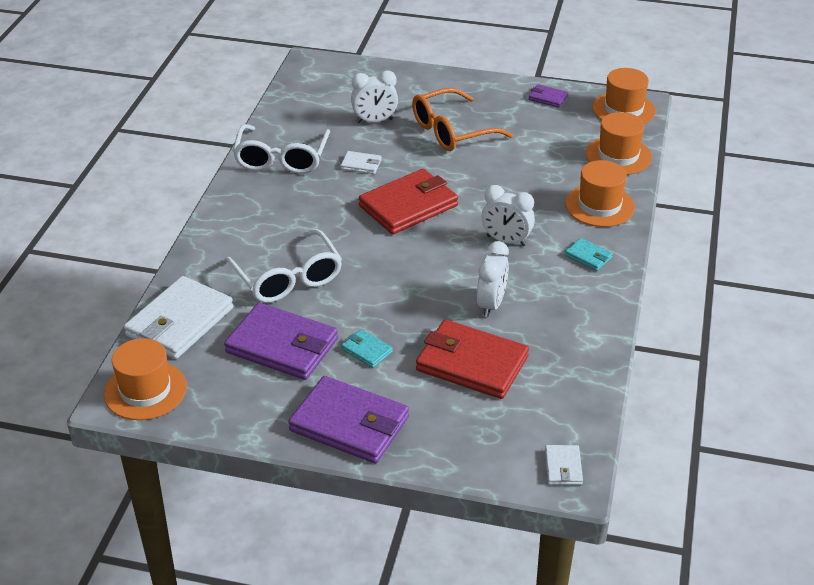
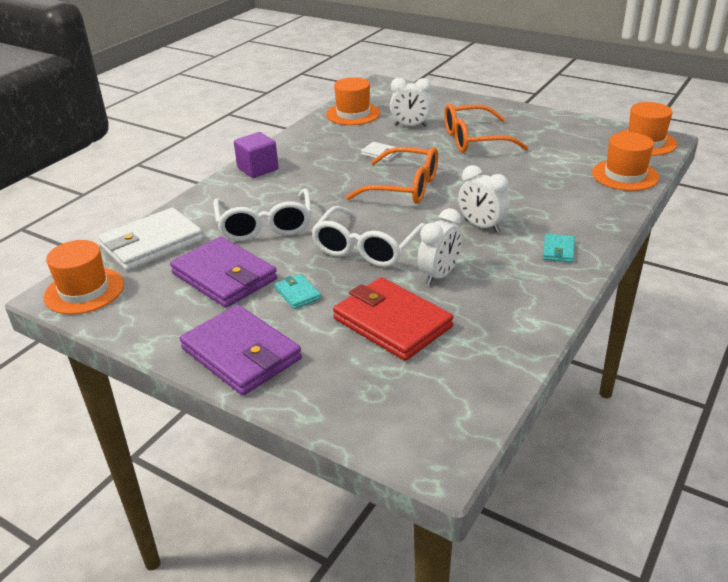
camera: 20 degrees right, 5 degrees down
white glasses [233,124,330,174] -> white glasses moved to [311,206,426,267]
red wallet [359,169,458,234] -> orange glasses [346,147,438,204]
purple wallet [528,84,568,108] -> none
white wallet [545,445,583,485] -> none
orange hat [565,160,635,227] -> orange hat moved to [326,77,380,125]
turquoise wallet [565,238,613,271] -> turquoise wallet turned 45 degrees clockwise [543,234,575,263]
none -> purple cube [234,132,279,178]

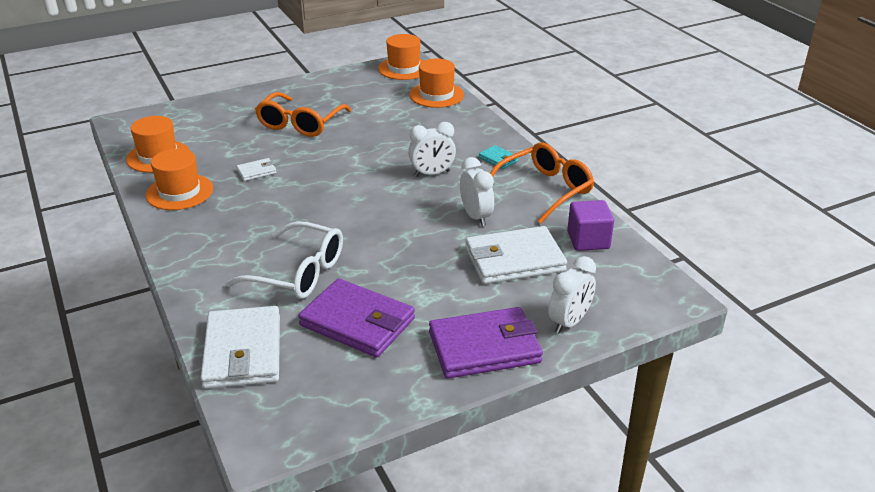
camera: 60 degrees left, 0 degrees up
orange hat [43,240,124,315] -> orange hat moved to [146,149,213,210]
purple wallet [170,237,277,308] -> purple wallet turned 45 degrees clockwise [298,278,415,357]
purple cube [234,132,279,178] -> purple cube moved to [567,200,614,251]
turquoise wallet [275,274,321,309] -> none
white glasses [311,206,426,267] -> none
red wallet [333,277,454,361] -> white wallet [465,226,567,284]
orange glasses [346,147,438,204] -> orange glasses moved to [490,143,594,224]
white clock [390,78,432,127] -> white clock moved to [548,256,596,333]

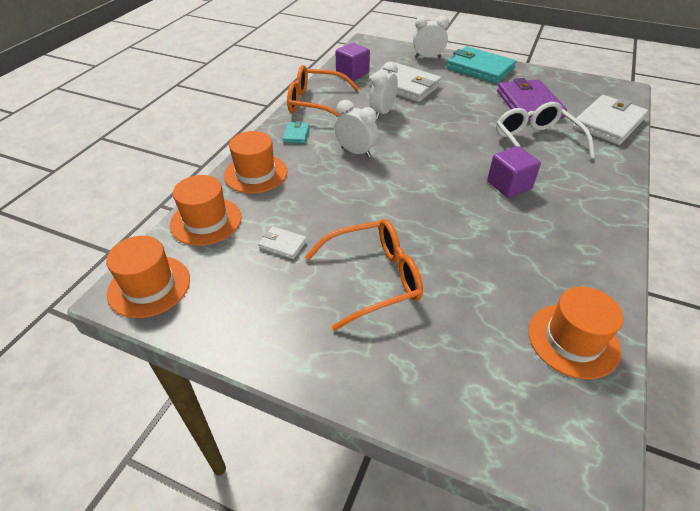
camera: 130 degrees left, 10 degrees up
orange hat [146,149,213,210] -> orange hat moved to [224,131,288,193]
white wallet [236,158,277,181] -> white wallet moved to [258,226,307,259]
purple wallet [429,307,543,379] -> turquoise wallet [447,46,516,84]
none -> purple cube [487,146,541,198]

